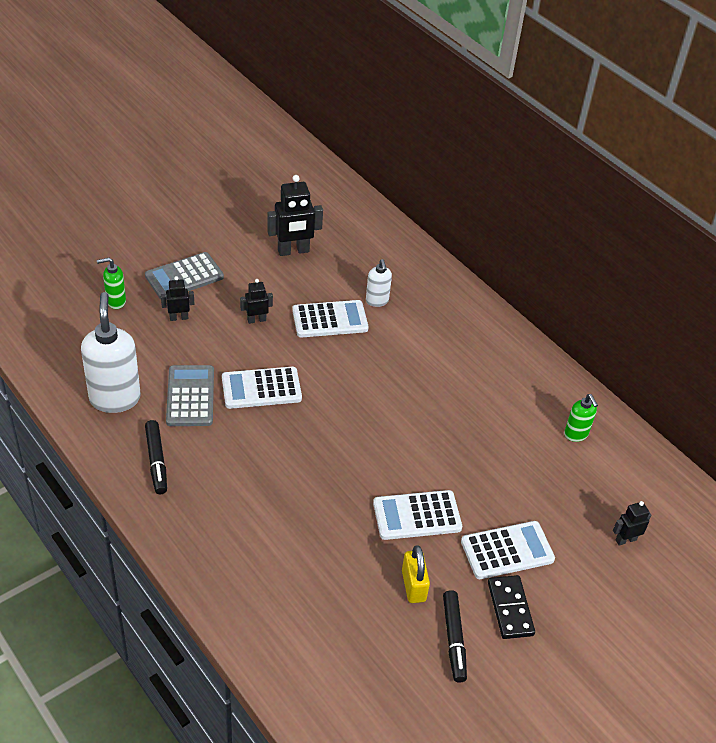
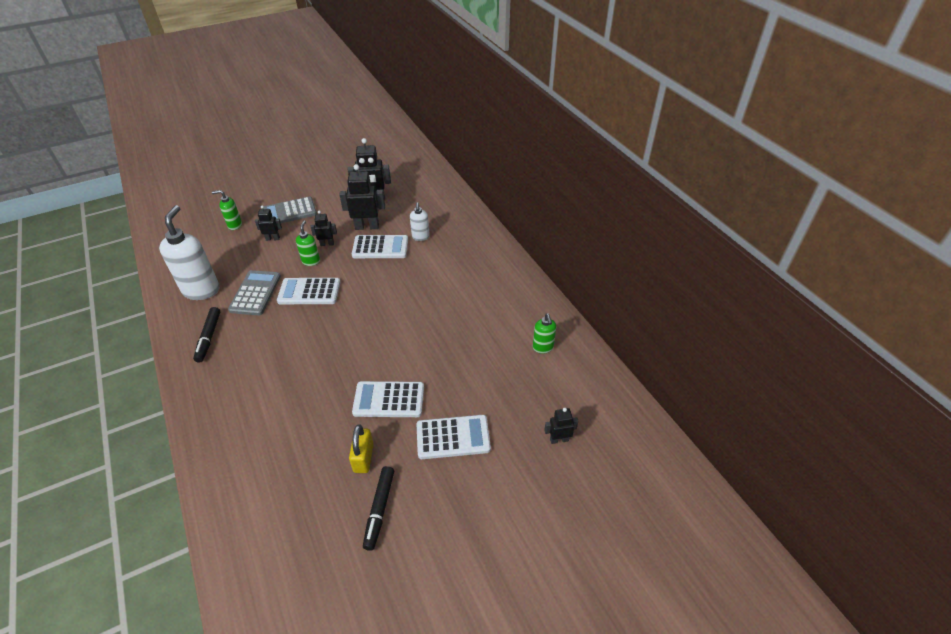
camera: 15 degrees right, 0 degrees up
black domino [488,575,535,639] -> none
none -> green soap dispenser [296,220,320,266]
none -> black robot [339,164,385,230]

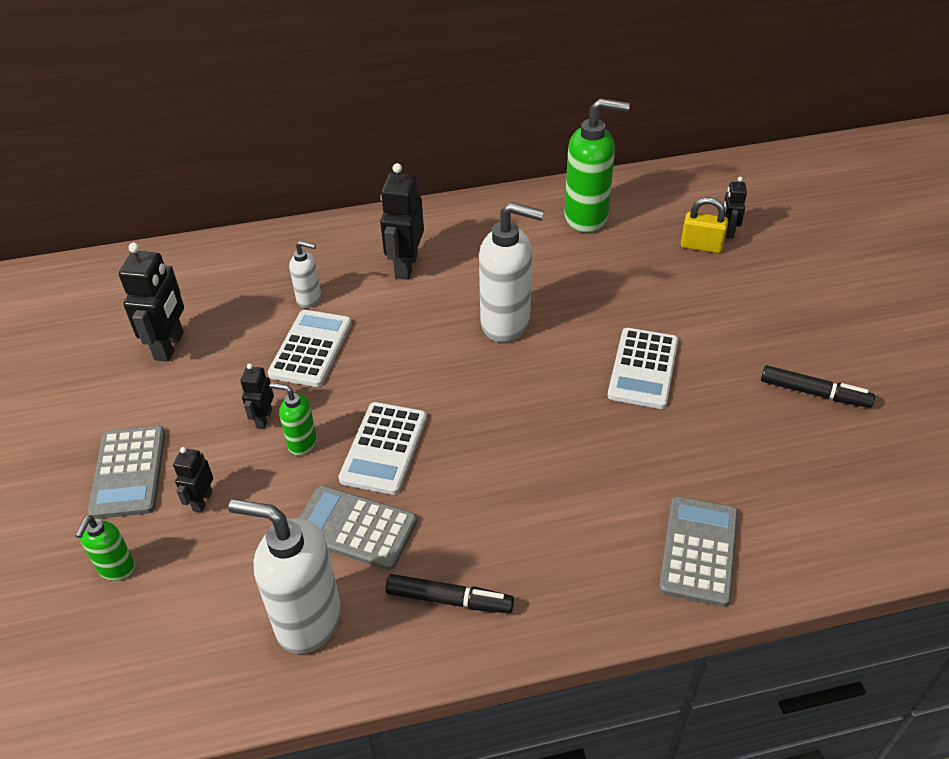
camera: 75 degrees left, 0 degrees up
black robot [339,164,385,230] -> black robot moved to [380,163,424,280]
yellow padlock [349,425,374,473] -> yellow padlock moved to [681,197,728,253]
white calculator [416,415,491,459] -> none
green soap dispenser [533,313,556,354] -> green soap dispenser [564,98,630,233], size x1.95
none -> white soap dispenser [479,202,544,342]
none -> grey calculator [659,496,738,607]

